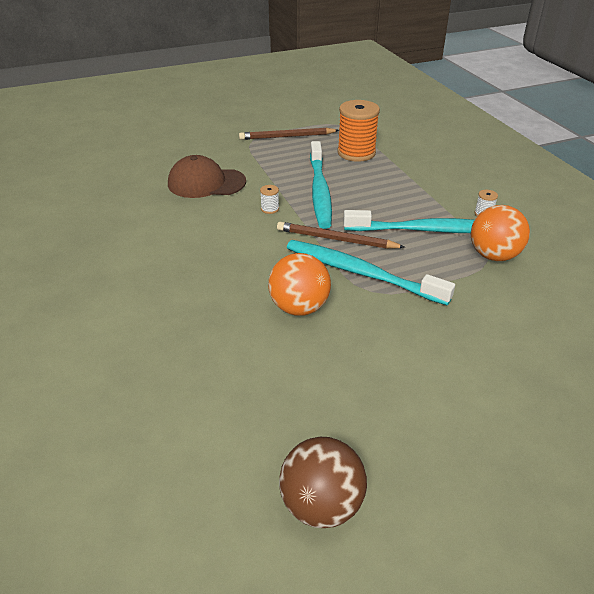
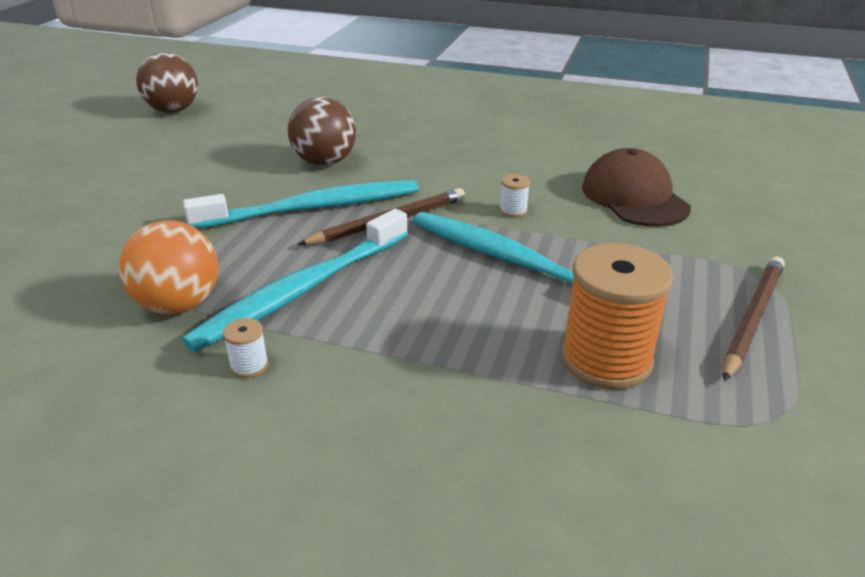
camera: 130 degrees right, 5 degrees down
brown cap [168,155,246,198] -> brown cap turned 60 degrees counterclockwise [582,148,691,227]
orange ball [268,253,331,316] -> brown ball [288,97,356,166]

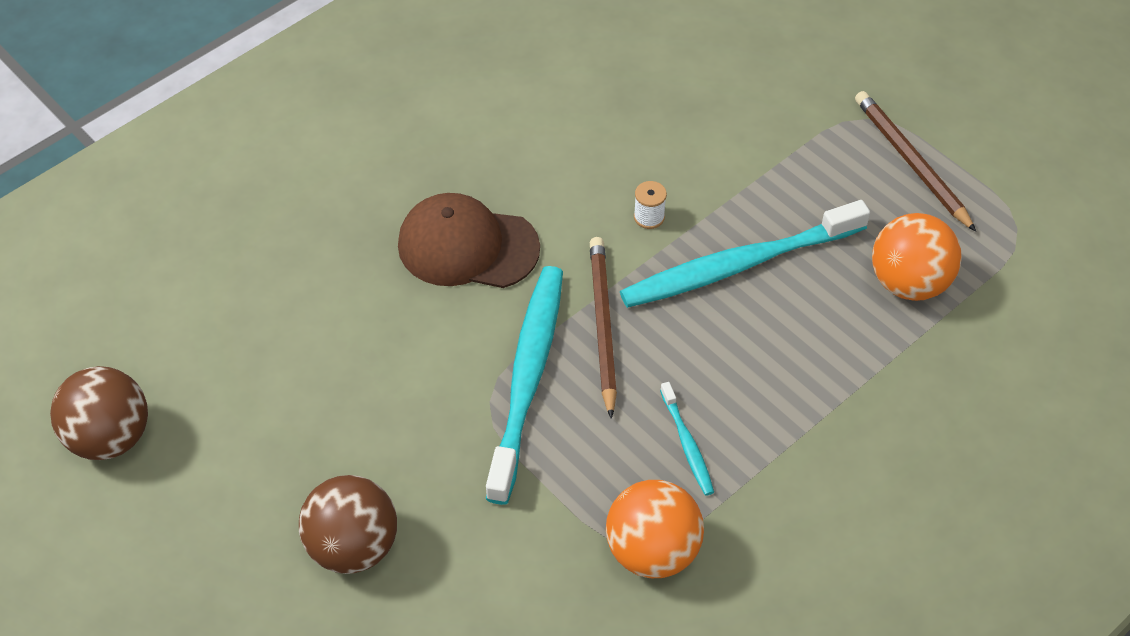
camera: 60 degrees left, 20 degrees up
turquoise toothbrush [182,209,408,352] -> turquoise toothbrush [660,382,714,496], size x0.45
white spool [223,318,268,378] -> none
brown ball [288,97,356,166] -> brown ball moved to [299,475,397,574]
orange spool [562,243,673,390] -> orange ball [872,213,962,301]
brown cap [582,148,691,227] -> brown cap moved to [398,193,540,288]

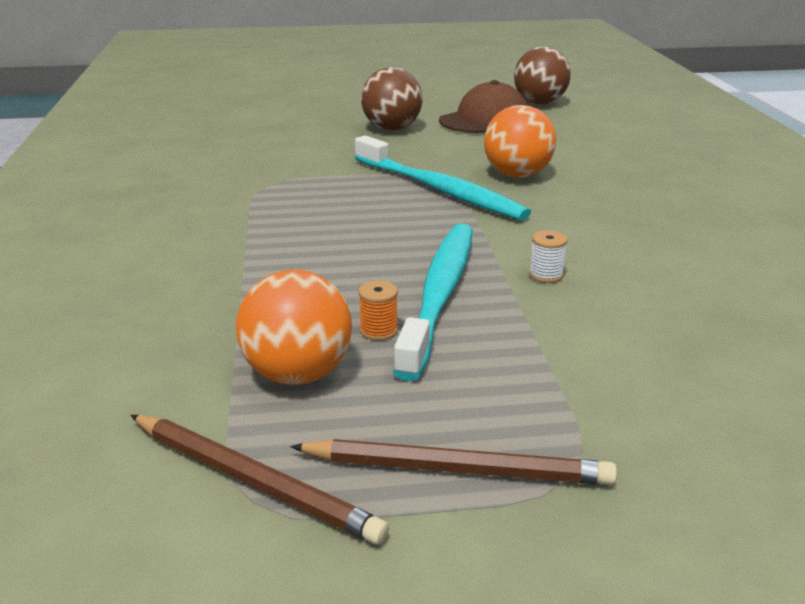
camera: 125 degrees right, 25 degrees down
brown cap [398,193,540,288] -> brown cap moved to [439,80,527,133]
brown pencil [590,237,617,419] -> brown pencil moved to [130,415,389,545]
orange ball [606,480,704,578] -> orange ball moved to [484,105,556,178]
turquoise toothbrush [660,382,714,496] -> none
none -> orange spool [358,281,398,341]

